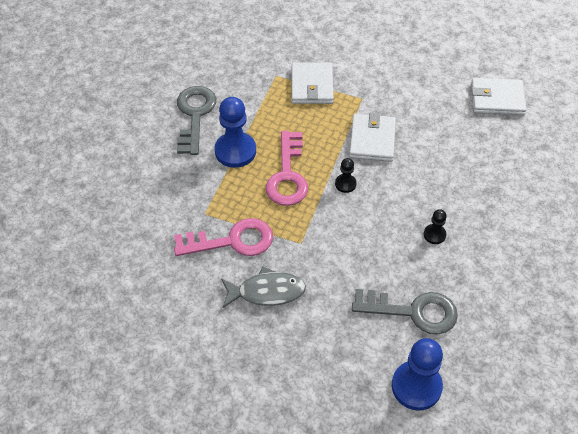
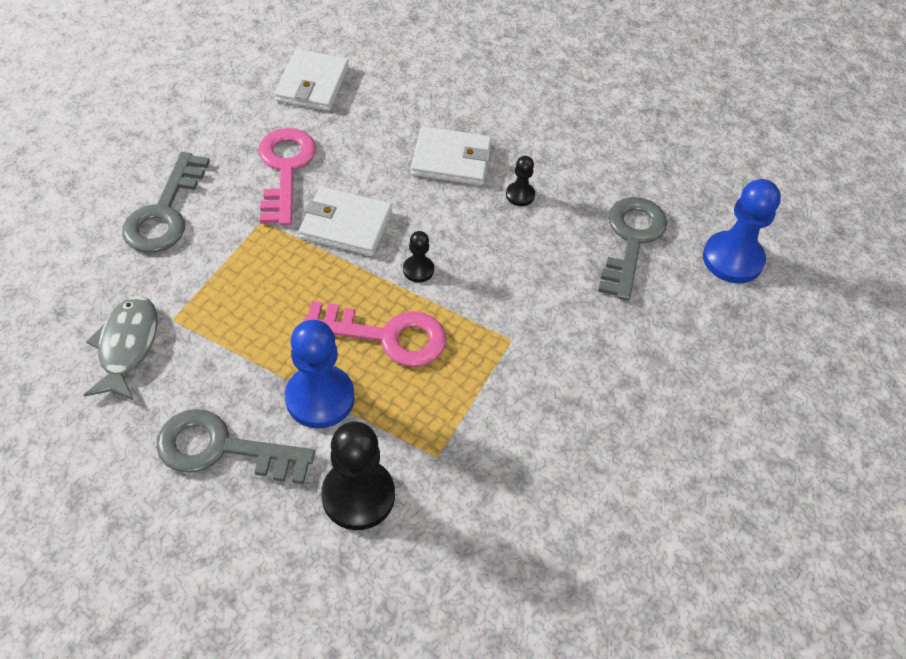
camera: 85 degrees left, 0 degrees up
pink key [174,218,273,256] -> pink key moved to [258,128,316,225]
grey fish [221,266,306,308] -> grey fish moved to [84,296,158,401]
white wallet [292,63,334,104] -> white wallet moved to [411,126,492,186]
none -> grey key [122,152,210,253]
none -> black pawn [321,421,395,530]

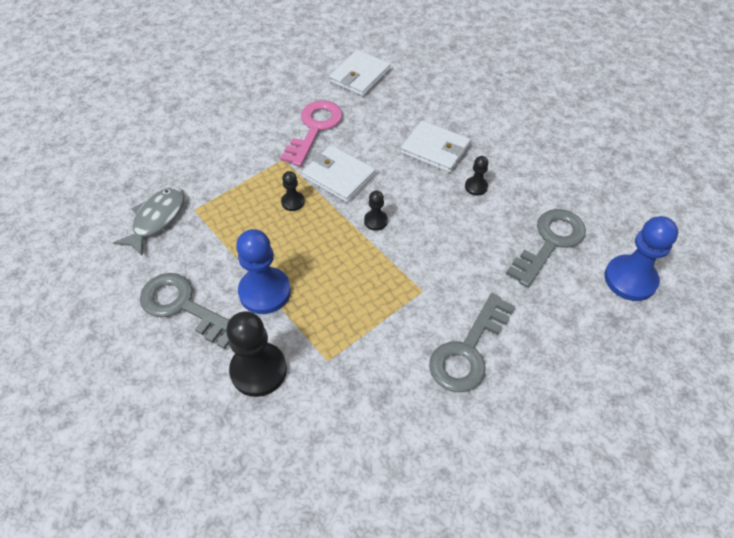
camera: 25 degrees right, 0 degrees up
grey key [122,152,210,253] -> grey key moved to [429,293,515,392]
pink key [303,301,446,367] -> none
none -> black pawn [281,171,305,211]

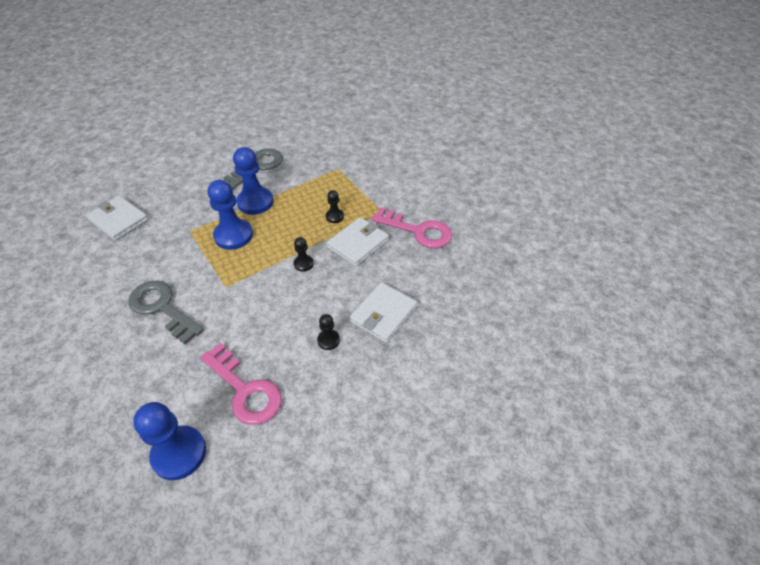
camera: 95 degrees right, 5 degrees down
grey fish [113,187,185,256] -> none
black pawn [226,311,287,397] -> none
white wallet [329,50,391,96] -> white wallet moved to [86,196,149,241]
grey key [506,209,586,288] -> pink key [200,343,282,425]
none -> blue pawn [208,180,253,250]

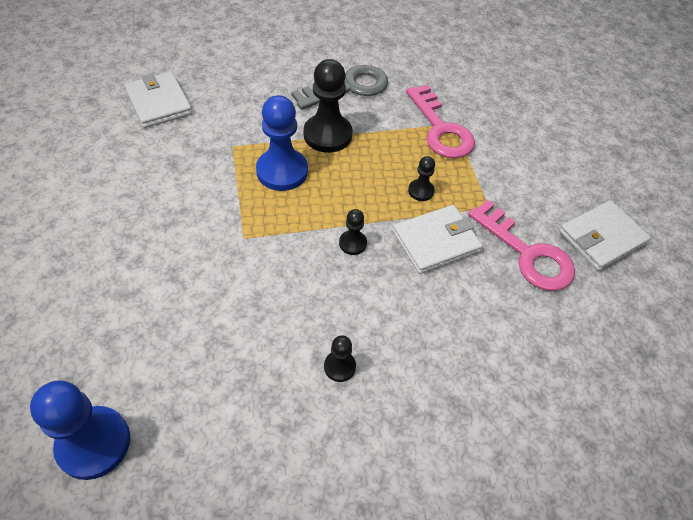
camera: 20 degrees right, 5 degrees up
grey key [128,280,204,344] -> none
pink key [200,343,282,425] -> pink key moved to [406,85,475,158]
blue pawn [233,147,273,215] -> black pawn [304,59,353,153]
white wallet [349,282,417,343] -> white wallet moved to [559,200,651,271]

